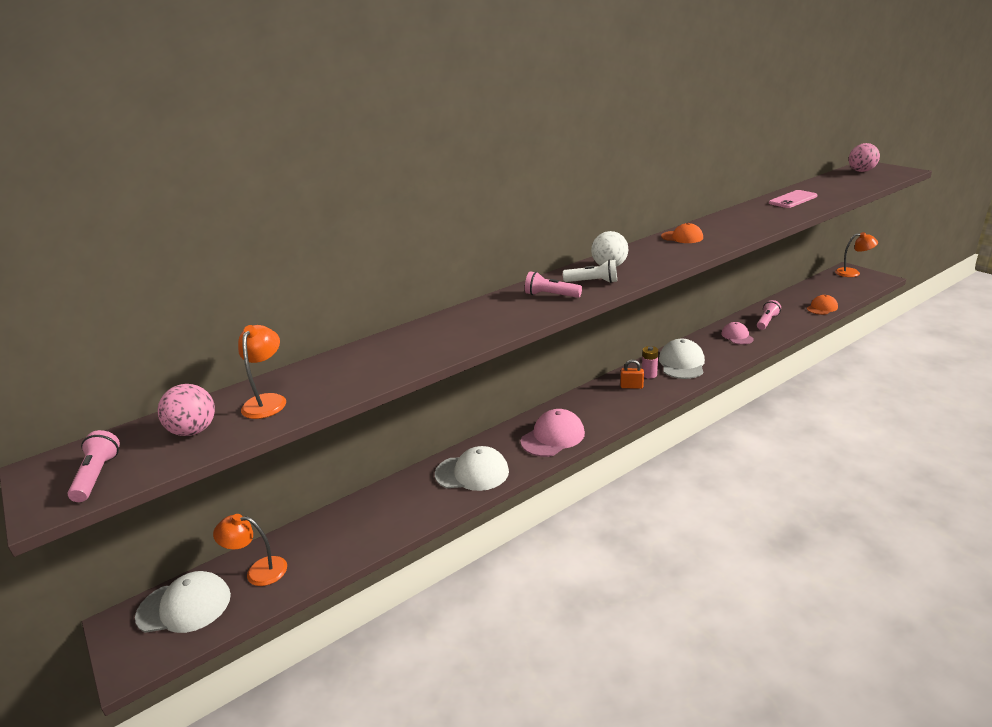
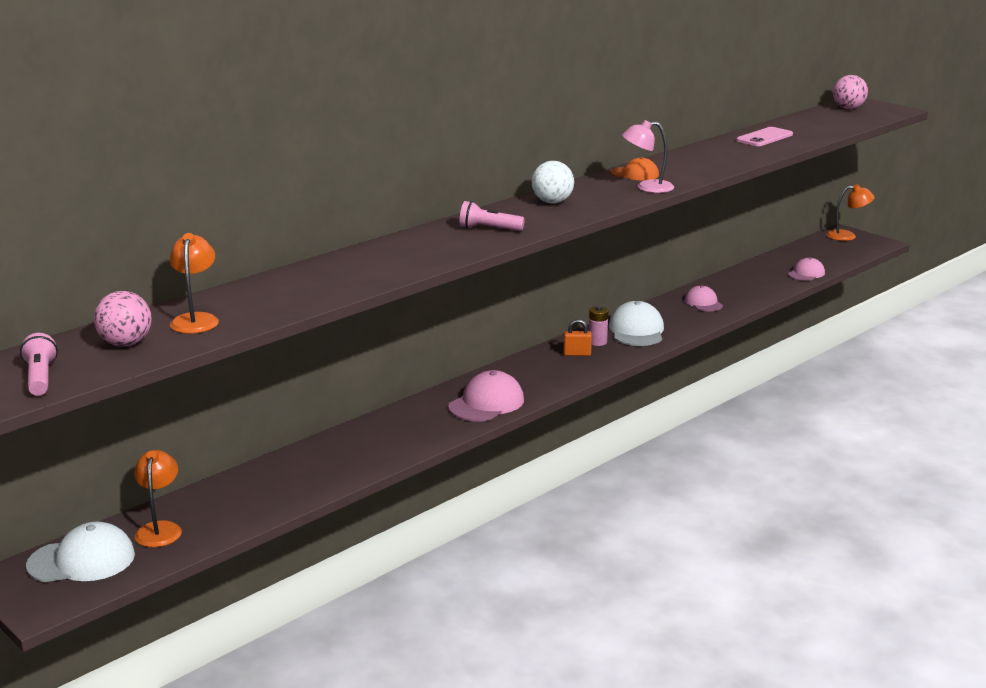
camera: 10 degrees left, 5 degrees down
orange lamp [213,514,287,586] -> orange lamp turned 90 degrees clockwise [134,450,182,547]
white cap [435,446,509,491] -> none
white flashlight [563,260,617,283] -> none
pink flashlight [757,300,781,330] -> none
orange cap [807,295,838,315] -> pink cap [788,257,825,281]
none -> pink lamp [622,120,674,193]

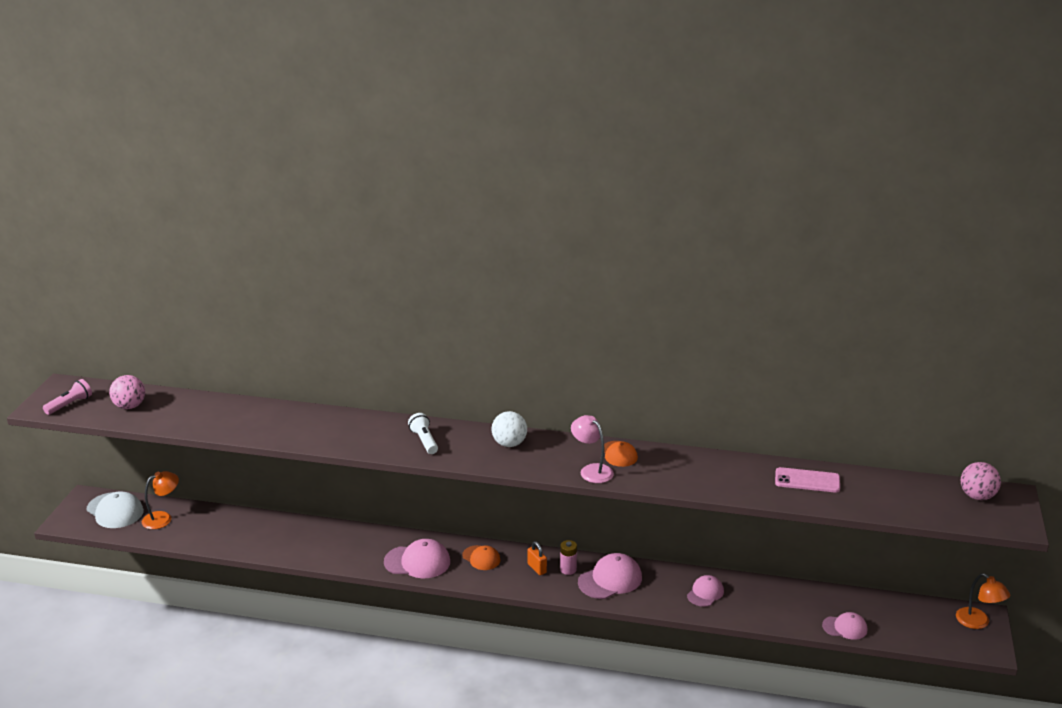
camera: 55 degrees right, 5 degrees up
orange lamp [170,233,219,334] -> none
pink flashlight [459,201,525,231] -> white flashlight [408,413,438,454]
white cap [609,301,664,346] -> pink cap [578,553,642,599]
none -> orange cap [462,545,500,570]

